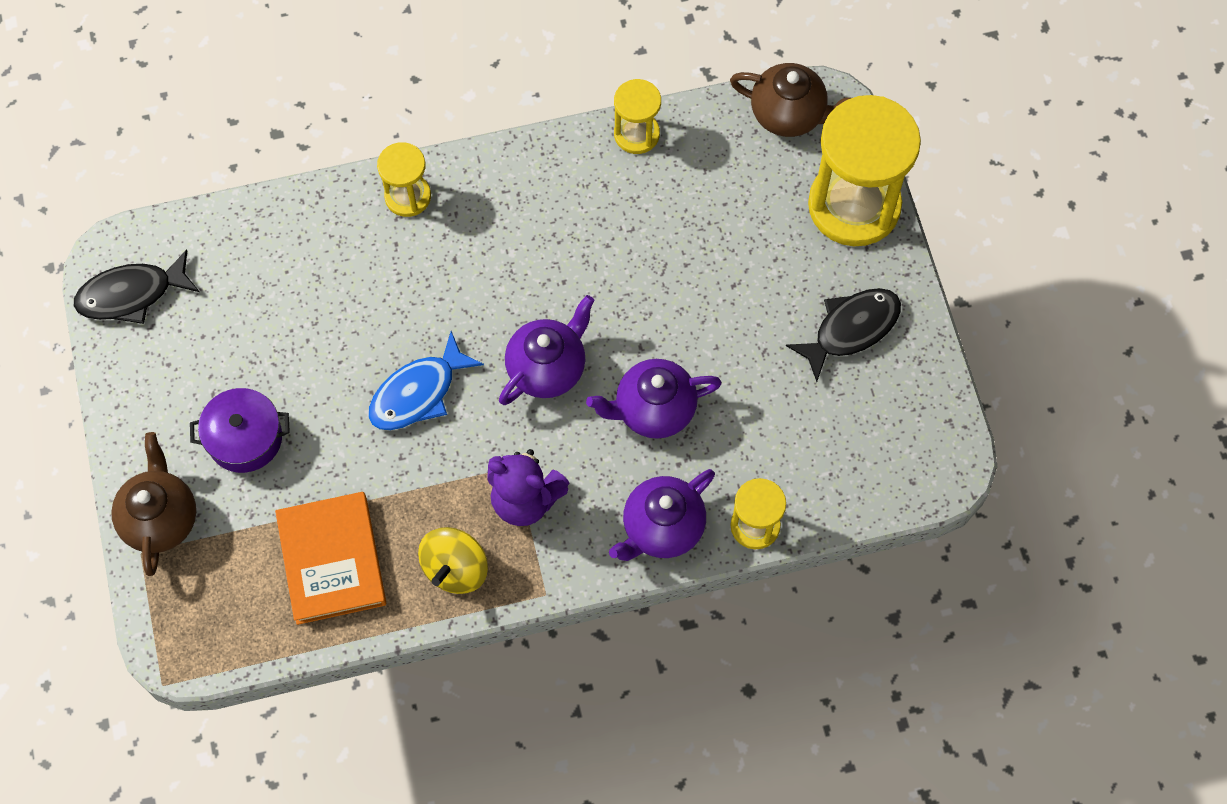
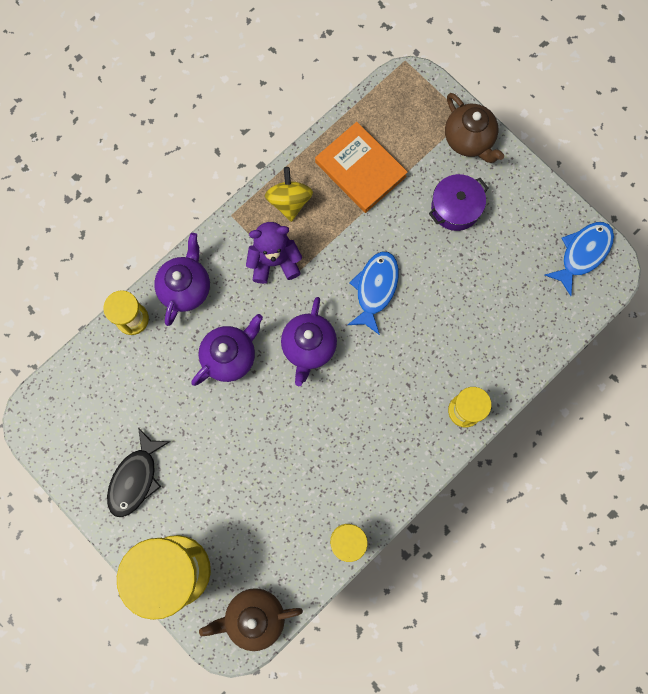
camera: 150 degrees right, 10 degrees up
black fish [74,249,199,324] -> blue fish [545,222,614,296]

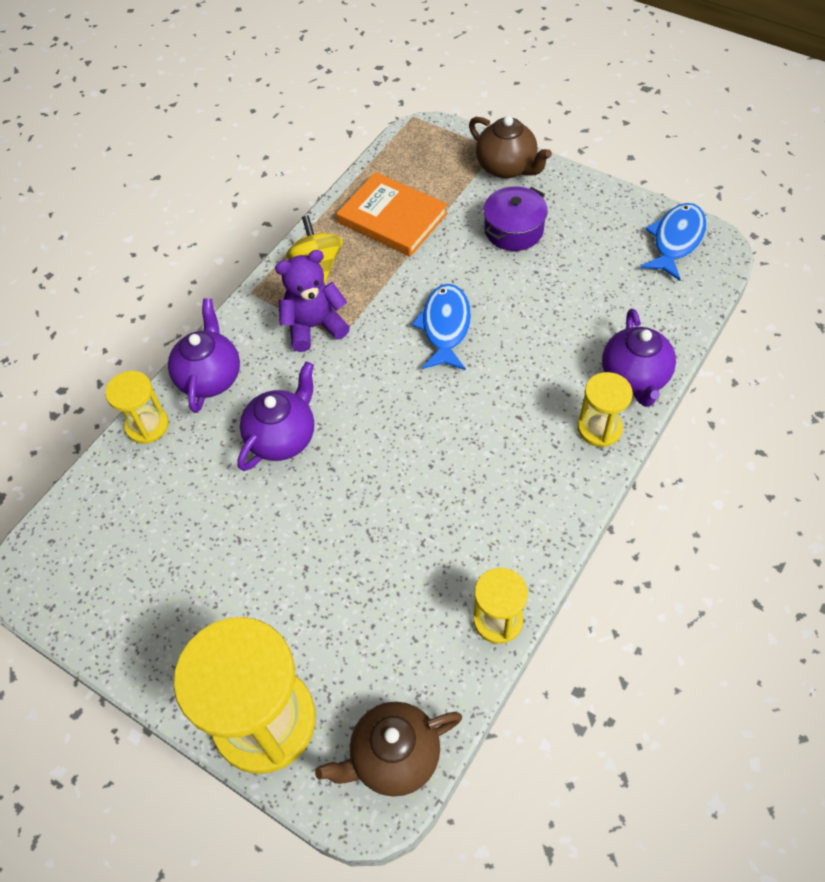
camera: 10 degrees left, 20 degrees down
black fish [107,428,170,517] -> none
purple teapot [281,297,337,386] -> purple teapot moved to [602,309,676,407]

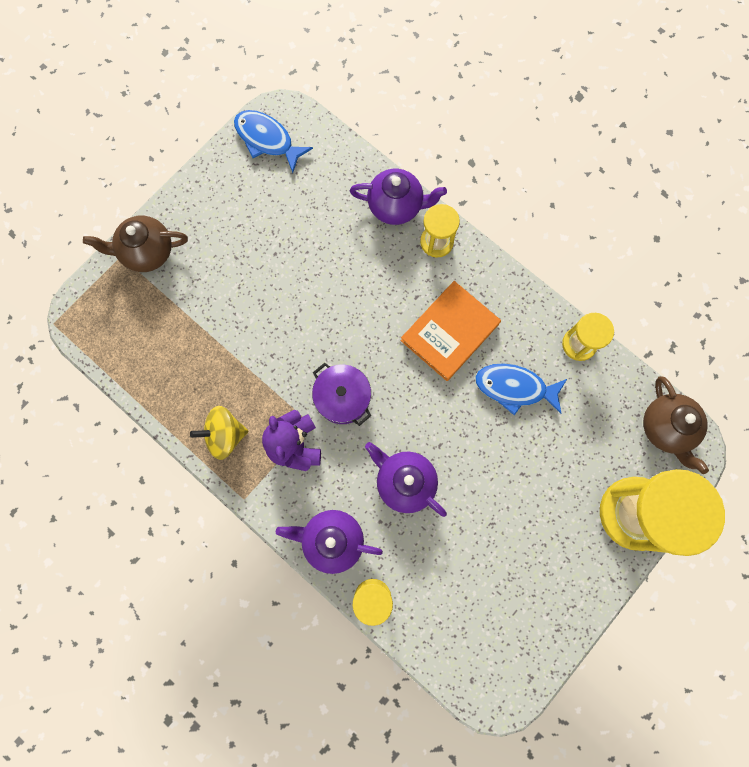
camera: 85 degrees left, 20 degrees up
orange book [337,172,448,257] -> orange book moved to [401,281,501,381]
blue fish [412,284,471,370] -> blue fish moved to [475,363,567,415]
brown teapot [469,116,552,179] -> brown teapot turned 150 degrees counterclockwise [83,216,188,272]
purple pot [483,186,548,251] -> purple pot moved to [312,363,371,426]

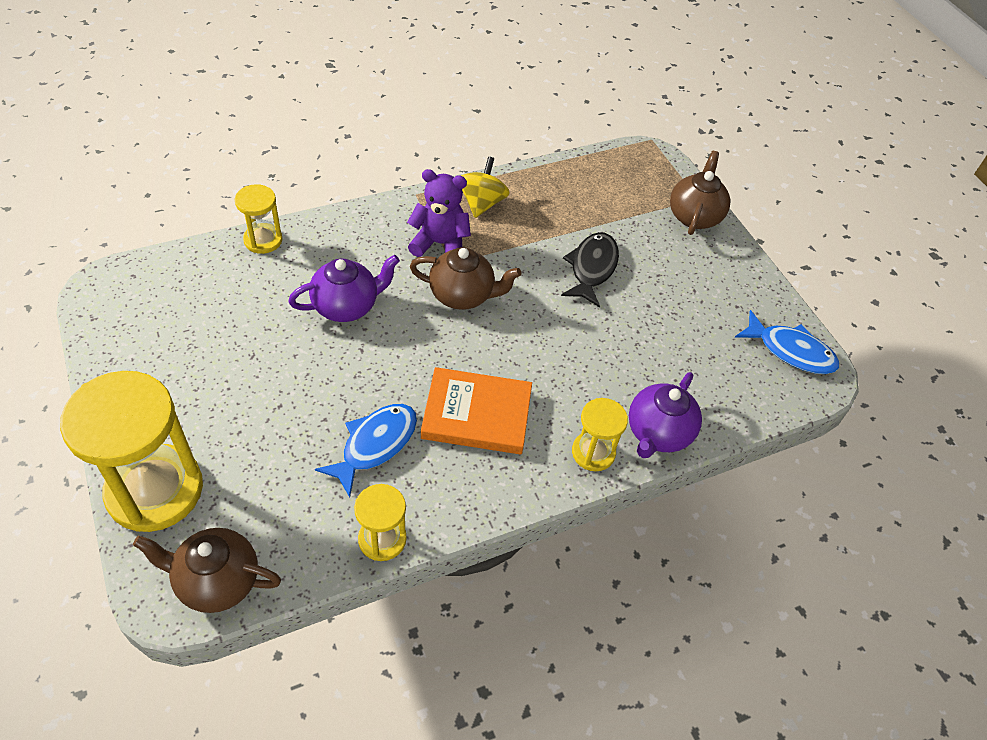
camera: 110 degrees right, 25 degrees down
blue fish [234,110,313,173] -> blue fish turned 60 degrees clockwise [735,310,839,374]
purple teapot [276,510,383,574] -> none
purple pot [312,363,371,426] -> brown teapot [410,247,521,310]
orange book [401,281,501,381] -> orange book turned 60 degrees counterclockwise [421,367,532,454]
none -> black fish [561,232,619,308]

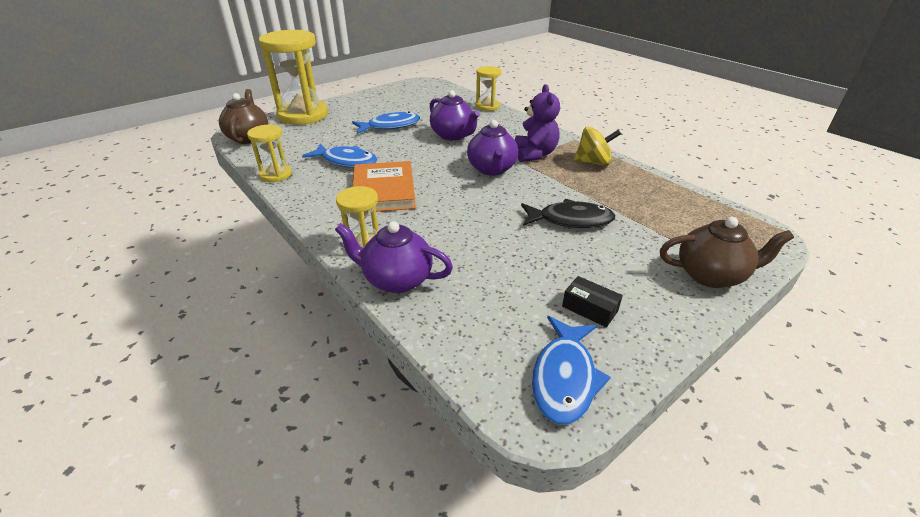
camera: 80 degrees right, 15 degrees down
brown teapot [410,247,521,310] -> purple teapot [467,120,518,176]
none -> blue fish [352,111,420,134]
none -> black box [562,276,623,327]

